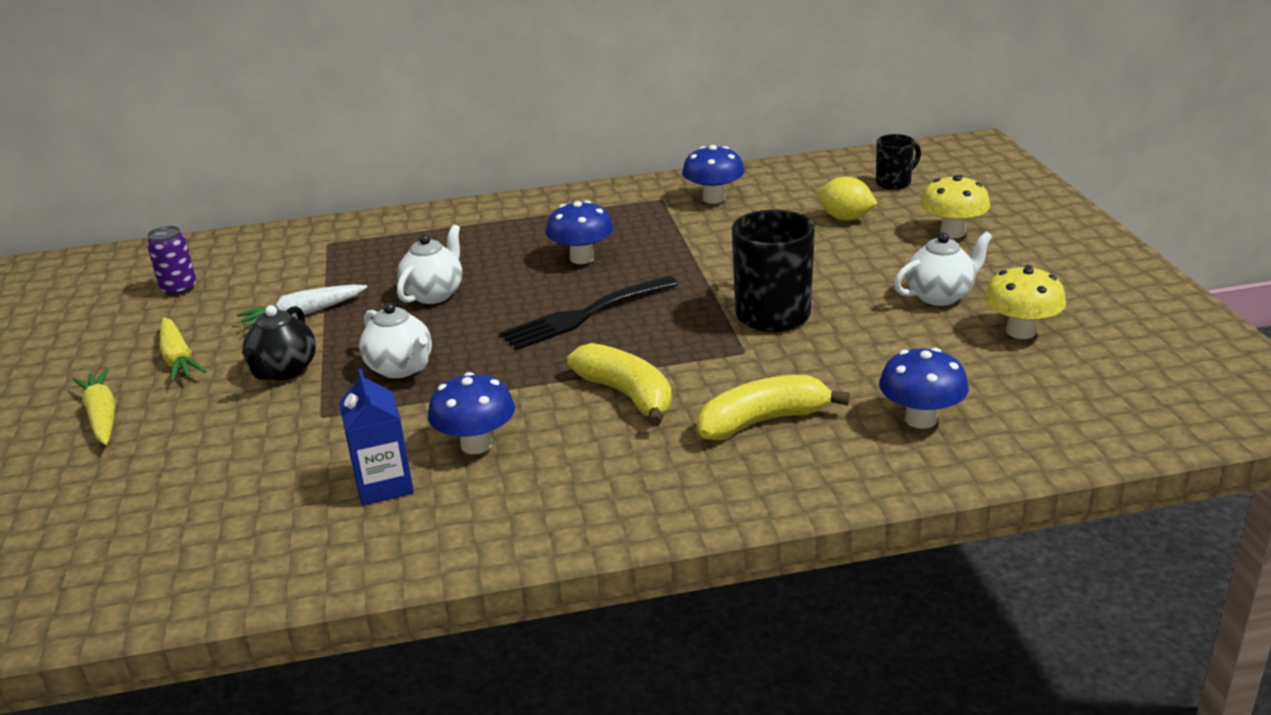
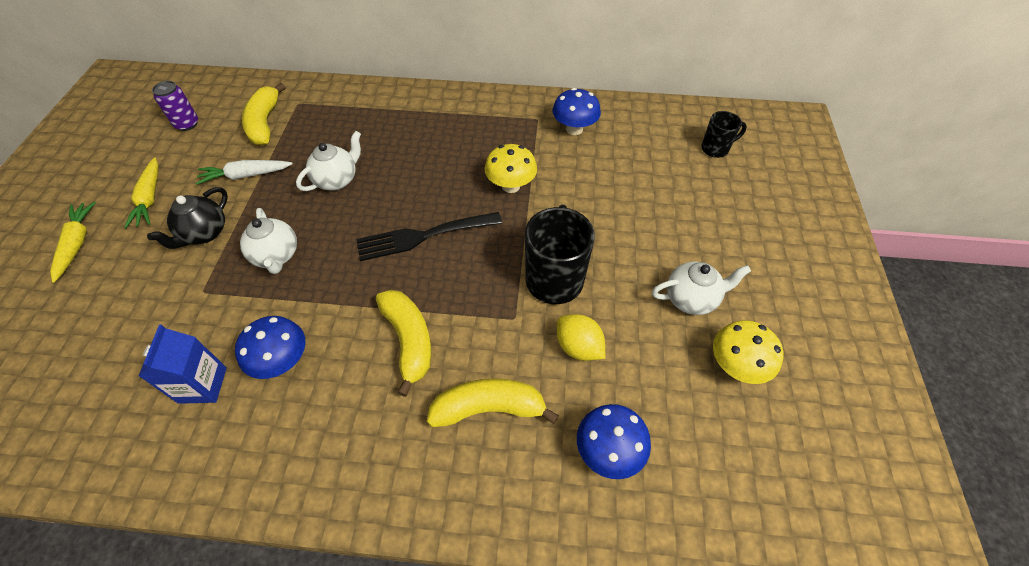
camera: 15 degrees right, 25 degrees up
blue mushroom [546,201,614,264] -> none
yellow lemon [818,176,878,220] -> yellow lemon moved to [557,314,605,361]
yellow mushroom [920,175,990,238] -> yellow mushroom moved to [485,144,537,193]
none -> yellow banana [242,83,286,145]

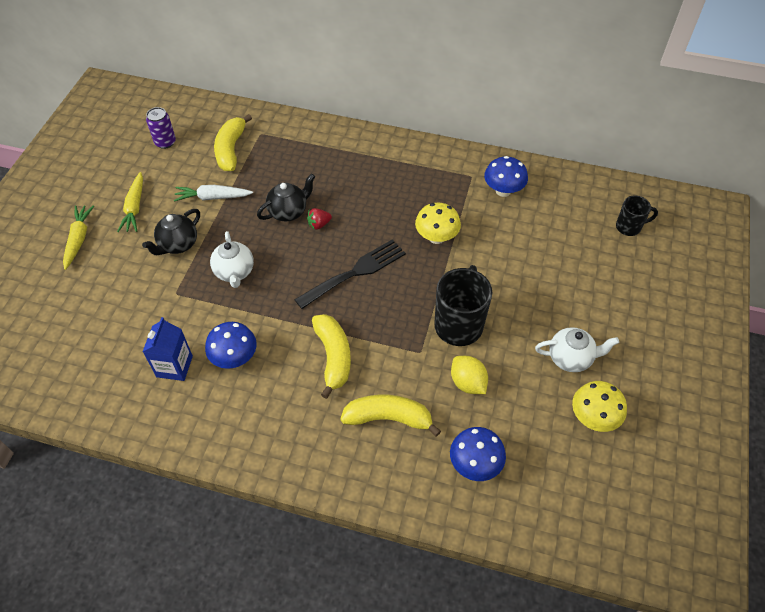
camera: 10 degrees right, 0 degrees up
white teapot [296,131,361,191] -> black teapot [257,174,315,222]
black fork [356,212,502,261] -> black fork turned 150 degrees clockwise [294,239,406,309]
none -> red strawberry [307,208,332,230]

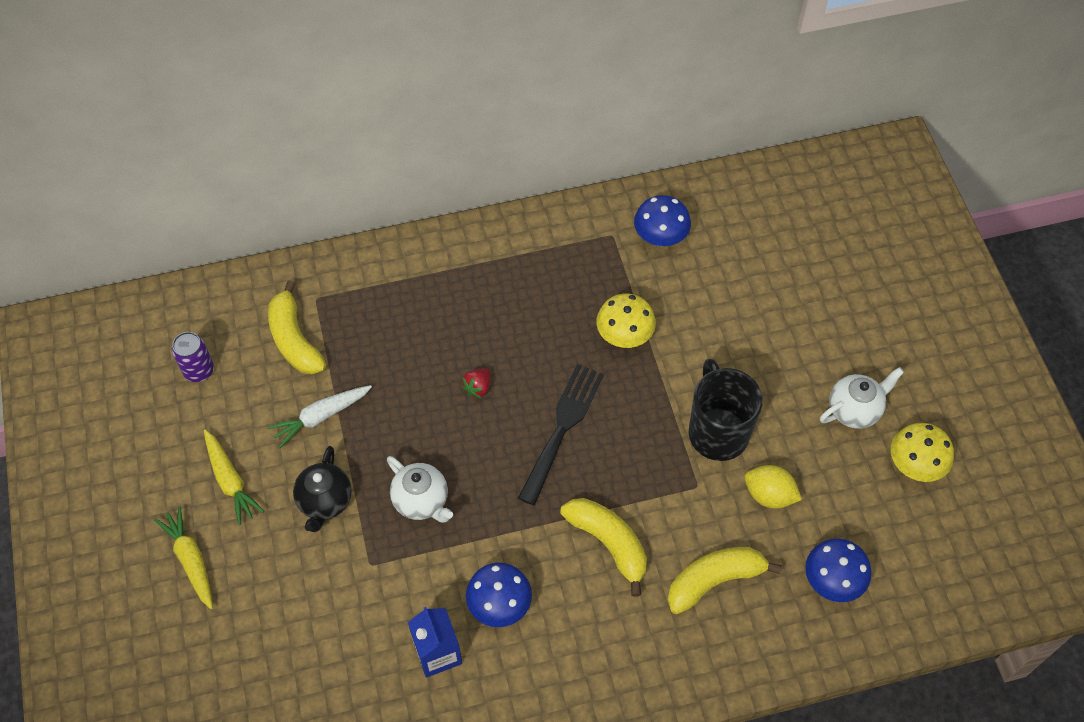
camera: 30 degrees left, 5 degrees up
black teapot [257,174,315,222] -> none
black mug [616,196,658,236] -> none

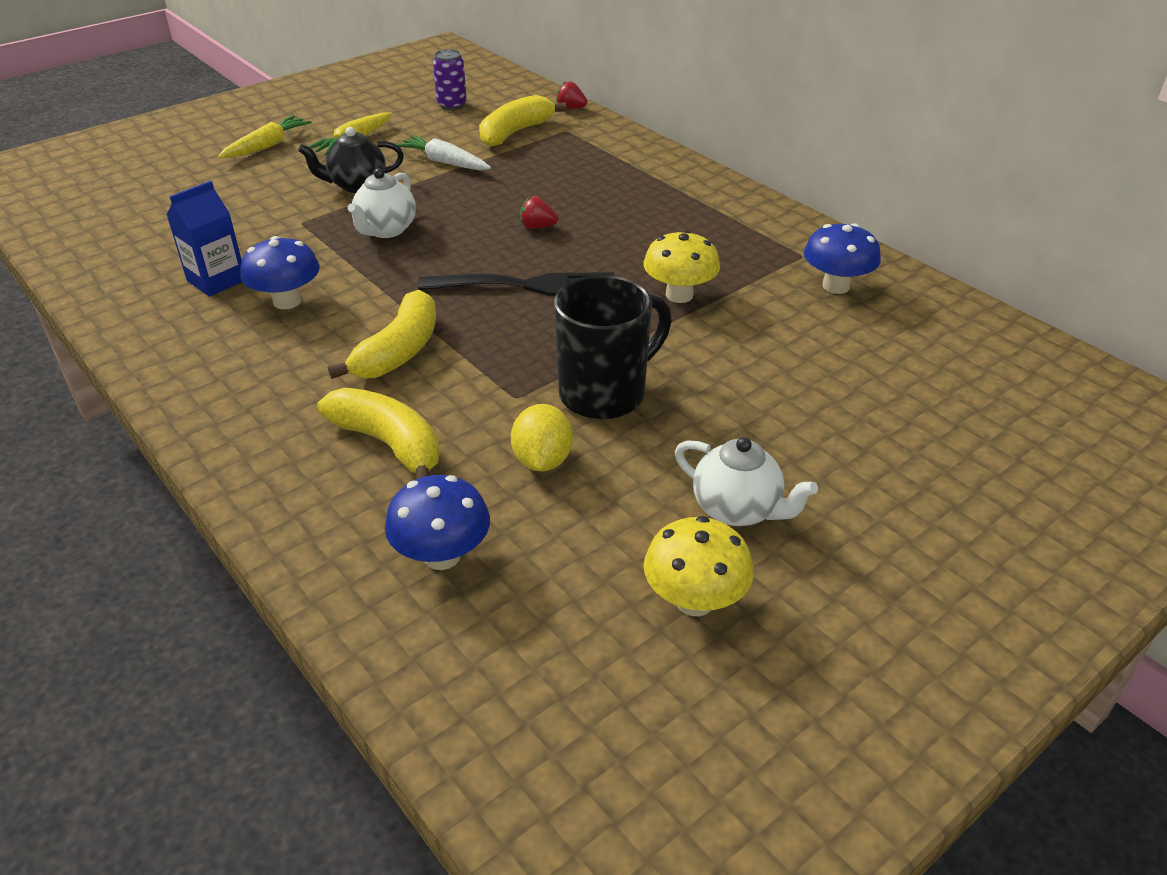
camera: 65 degrees right, 20 degrees down
none -> red strawberry [556,81,587,109]

